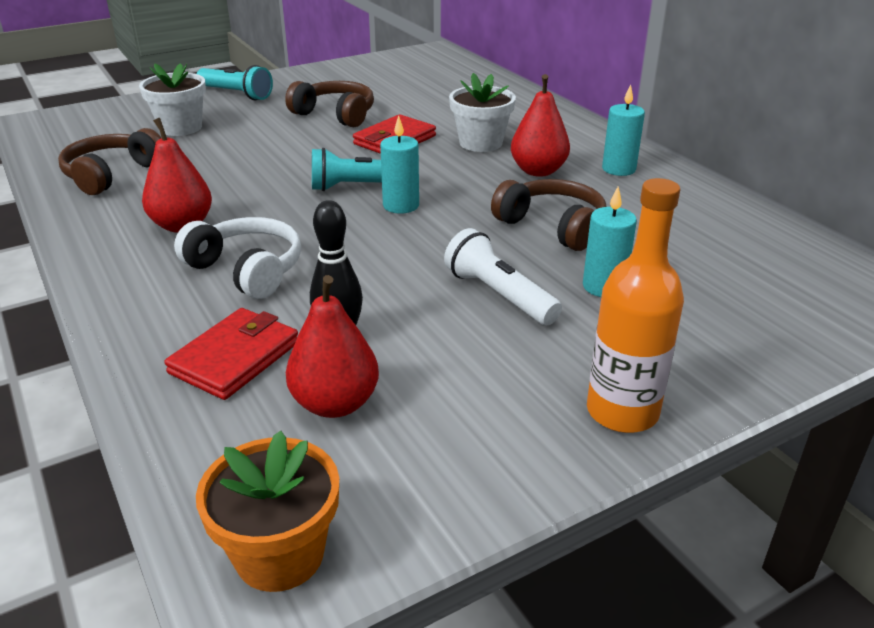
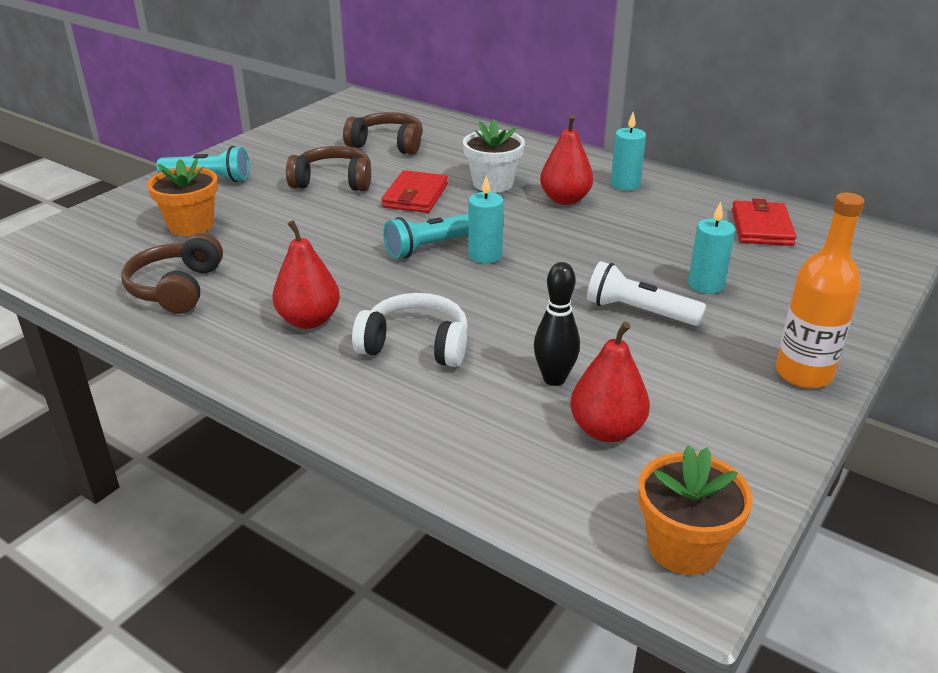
camera: 25 degrees left, 0 degrees up
white flower pot [139,63,206,136] -> orange flower pot [147,159,218,236]
red wallet [164,308,298,400] -> red wallet moved to [732,198,796,246]
brown headphones [491,179,607,251] -> brown headphones moved to [343,112,423,155]

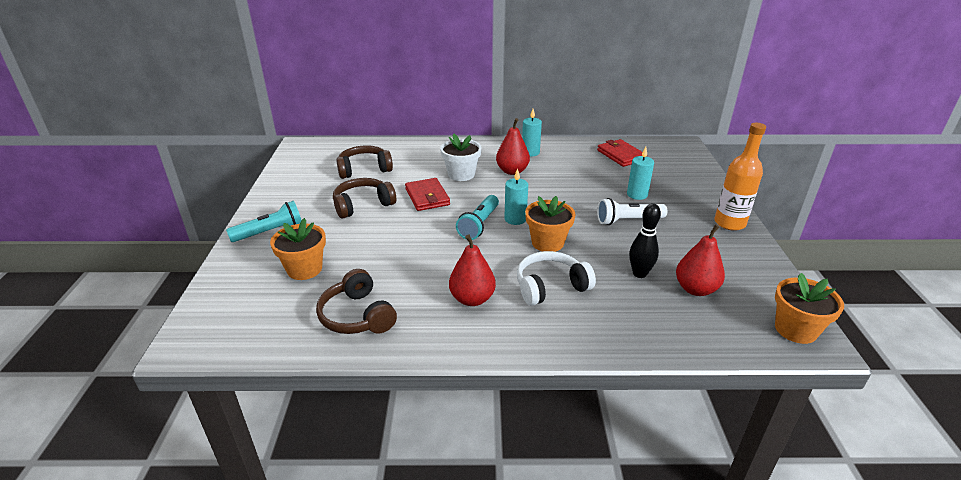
camera: 35 degrees left, 0 degrees up
none -> orange flower pot [525,196,575,252]

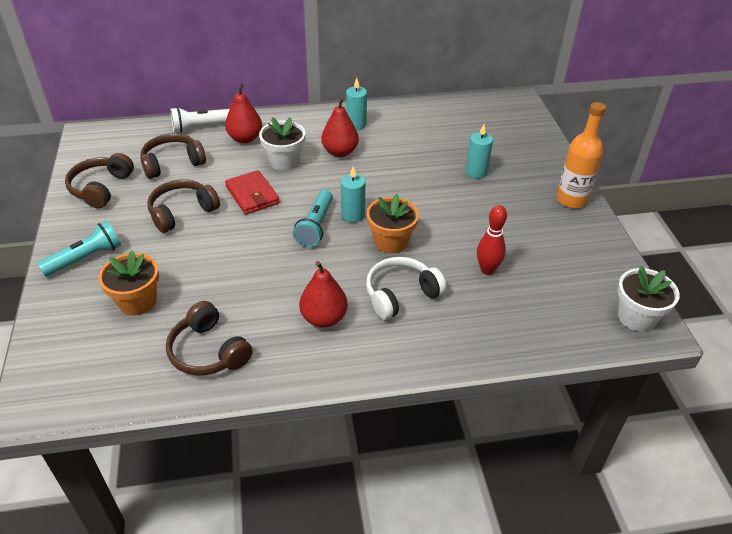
camera: 10 degrees left, 10 degrees up
red wallet [597,139,647,167] -> none
white flashlight [597,198,667,225] -> white flashlight moved to [171,107,230,133]
black bowling pin [629,203,661,278] -> red bowling pin [477,205,507,275]
red pear [676,224,725,296] -> red pear moved to [225,83,262,143]
orange flower pot [775,273,844,344] -> white flower pot [618,266,680,331]
none -> brown headphones [65,153,134,208]

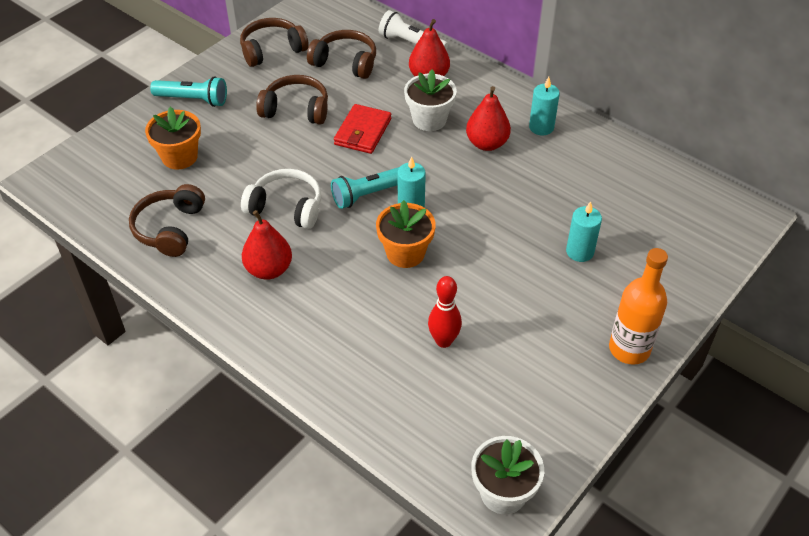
camera: 50 degrees right, 5 degrees up
white headphones [366,257,447,320] -> white headphones moved to [241,169,321,229]

